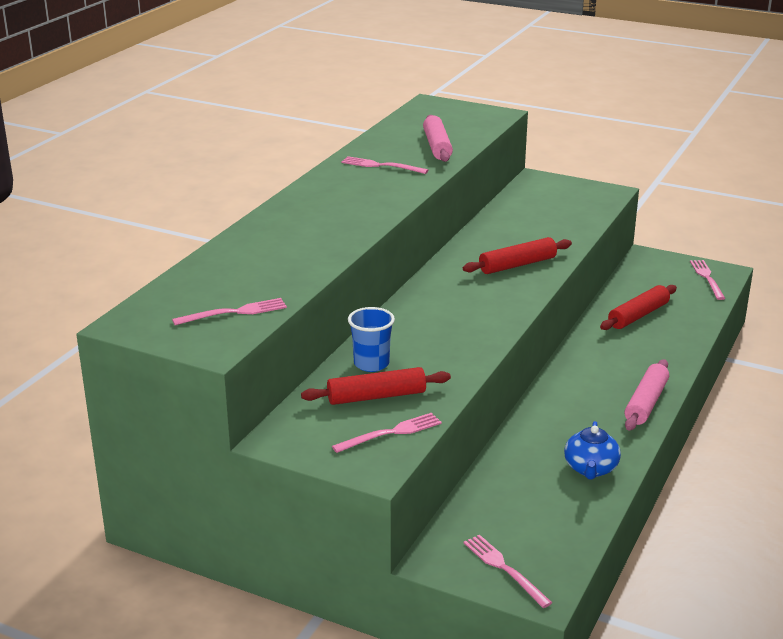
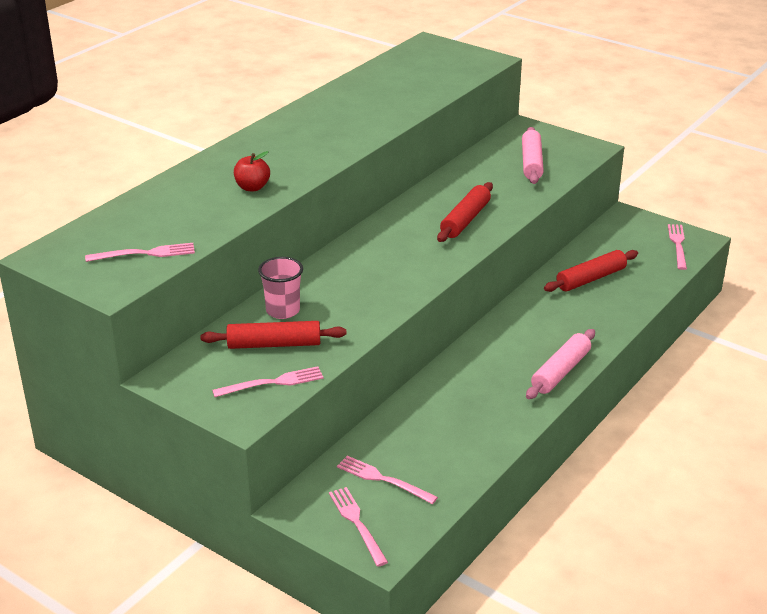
camera: 10 degrees right, 5 degrees up
pink fork [341,156,428,174] -> pink fork moved to [337,456,438,504]
blue cup [348,307,395,372] -> pink cup [258,257,303,319]
pink rolling pin [423,115,453,162] -> pink rolling pin moved to [522,127,544,184]
red rolling pin [463,237,572,274] -> red rolling pin turned 45 degrees counterclockwise [437,182,493,242]
blue teapot [564,421,621,480] -> none
none -> red apple [234,151,270,191]

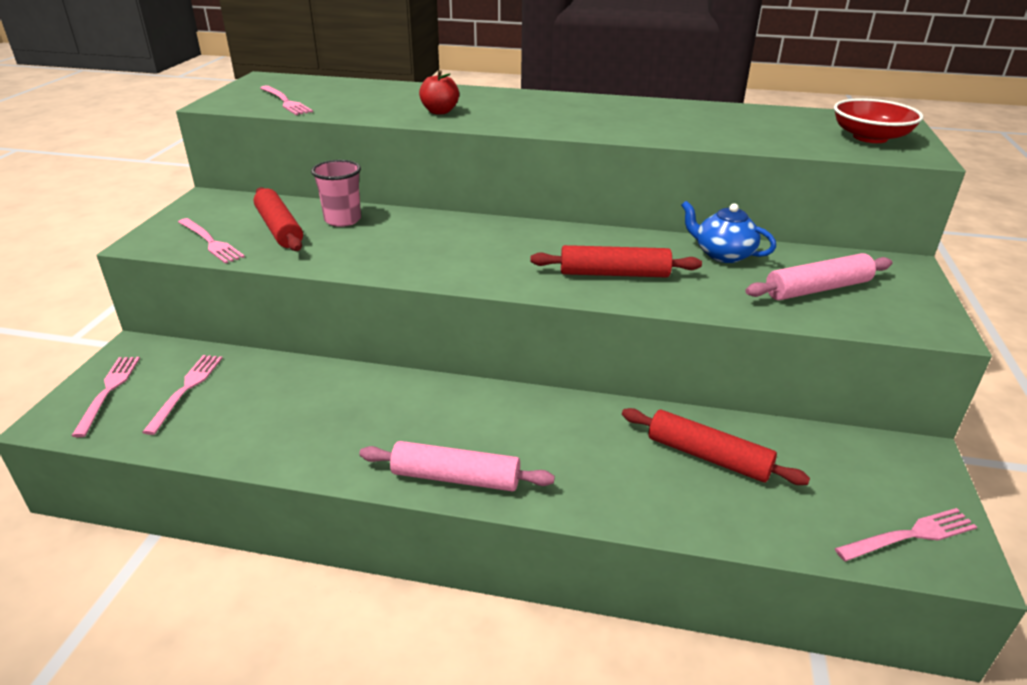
camera: 65 degrees right, 0 degrees up
pink fork [329,487,388,566] -> pink fork turned 45 degrees counterclockwise [71,357,140,437]
none -> blue teapot [681,201,776,263]
none -> red bowl [834,98,923,143]

